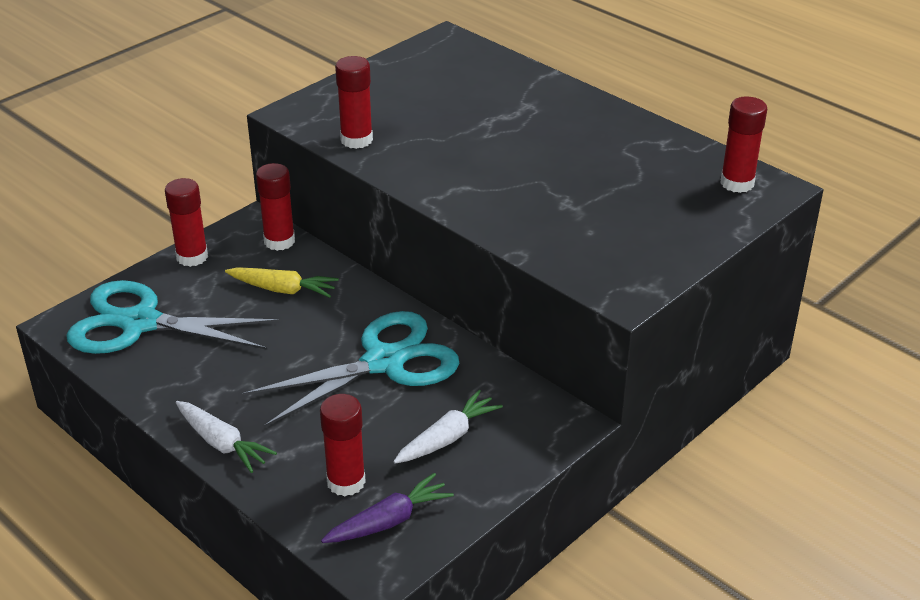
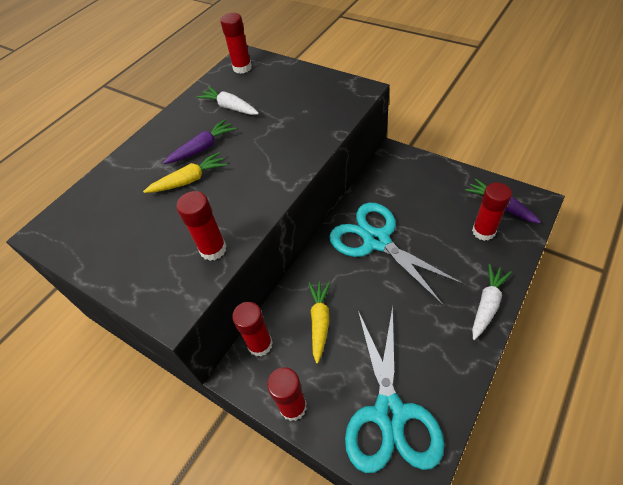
camera: 95 degrees left, 15 degrees up
white carrot [393,390,503,464] -> white carrot moved to [196,87,259,115]
none -> yellow carrot [143,152,227,193]
none -> purple carrot [163,119,236,164]

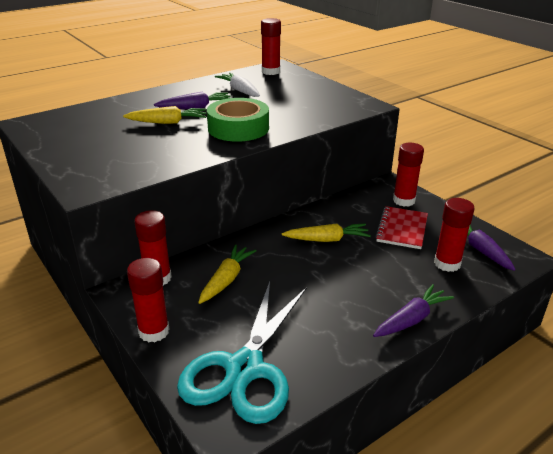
camera: 15 degrees right, 20 degrees down
red glue stick [176,191,227,261] -> red glue stick moved to [393,143,424,207]
turquoise scissors [329,203,464,305] -> yellow carrot [282,223,371,242]
white carrot [472,264,512,340] -> purple carrot [373,284,454,337]
none -> green tape [207,98,269,142]
none -> red notebook [375,206,428,249]

